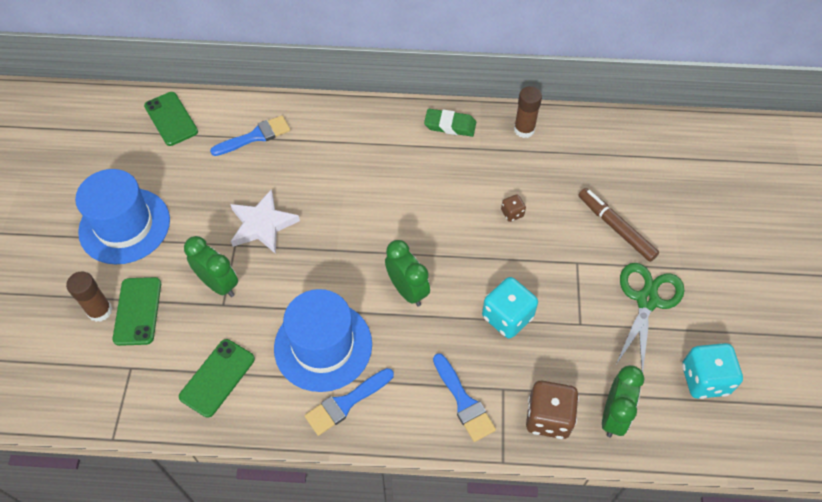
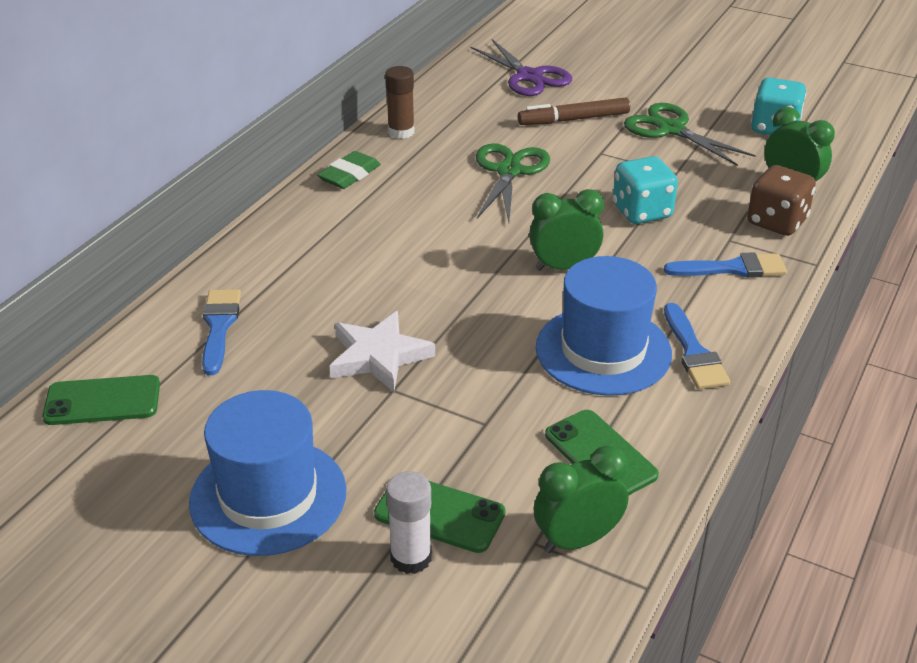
camera: 65 degrees left, 20 degrees down
brown glue stick [66,271,112,322] -> white glue stick [386,471,432,574]
green clock [184,236,238,297] -> green clock moved to [534,446,628,553]
brown dice [501,195,526,222] -> green scissors [476,143,550,222]
none -> purple scissors [470,39,572,96]

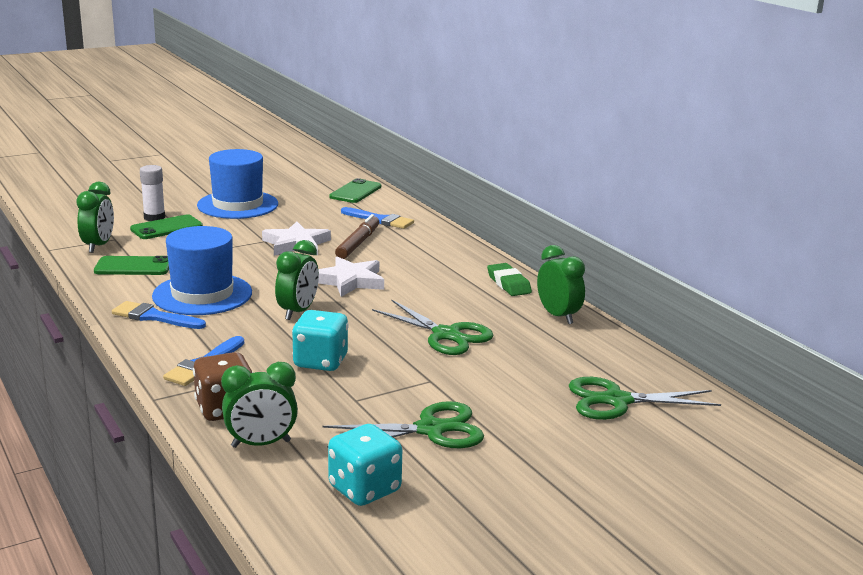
camera: 120 degrees right, 15 degrees down
brown glue stick [385,66,414,139] -> green clock [537,245,585,324]
purple scissors [470,39,572,96] -> green scissors [569,377,721,420]
brown marker [518,97,630,125] -> brown marker moved to [335,214,379,259]
none -> white star [318,257,384,297]

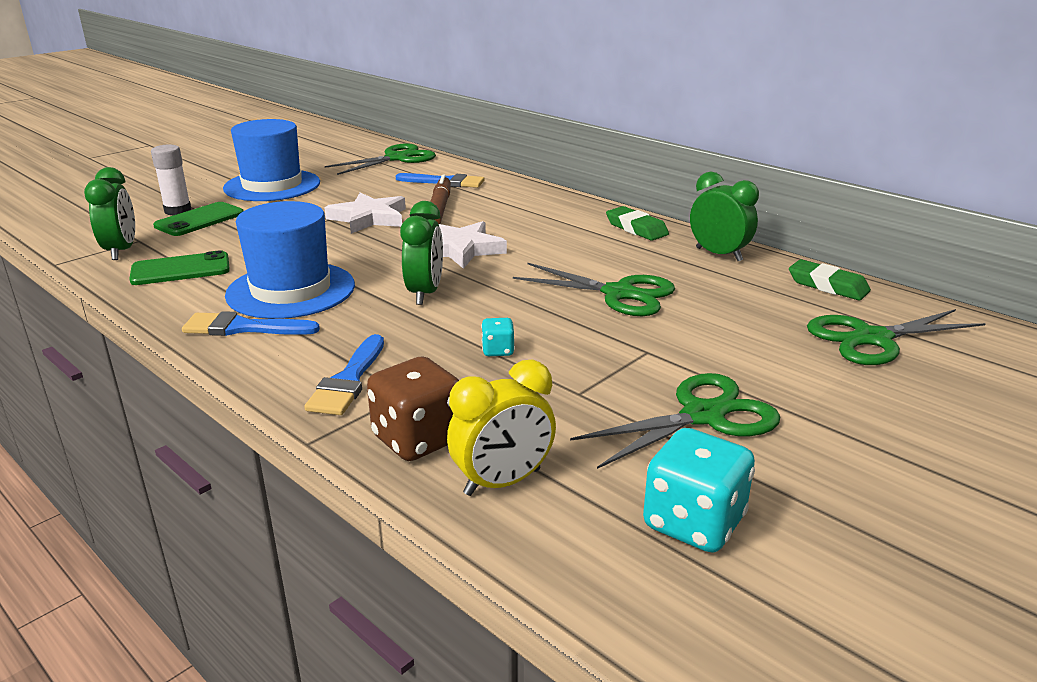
camera: 15 degrees left, 5 degrees up
green clock [221,362,298,448] -> yellow clock [447,360,556,496]
turquoise dice [292,310,349,371] -> turquoise dice [481,318,515,356], size x0.50
green phone [329,178,381,203] -> green scissors [325,143,436,175]
none -> green eraser [789,259,871,300]

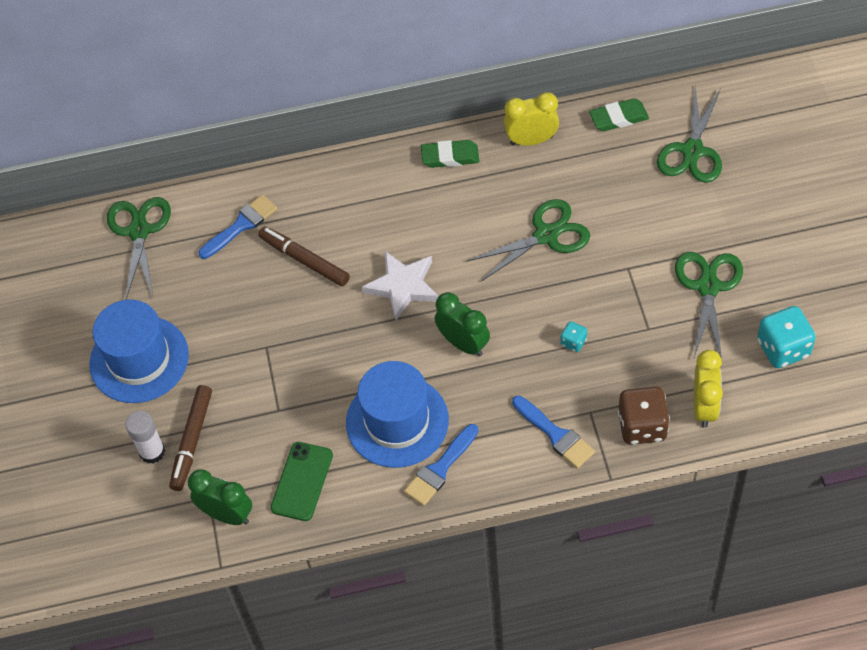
camera: 50 degrees left, 30 degrees up
green phone [153,202,243,236] -> brown marker [169,385,212,491]
white star [324,192,406,234] -> none
green clock [690,172,759,262] -> yellow clock [504,92,559,146]

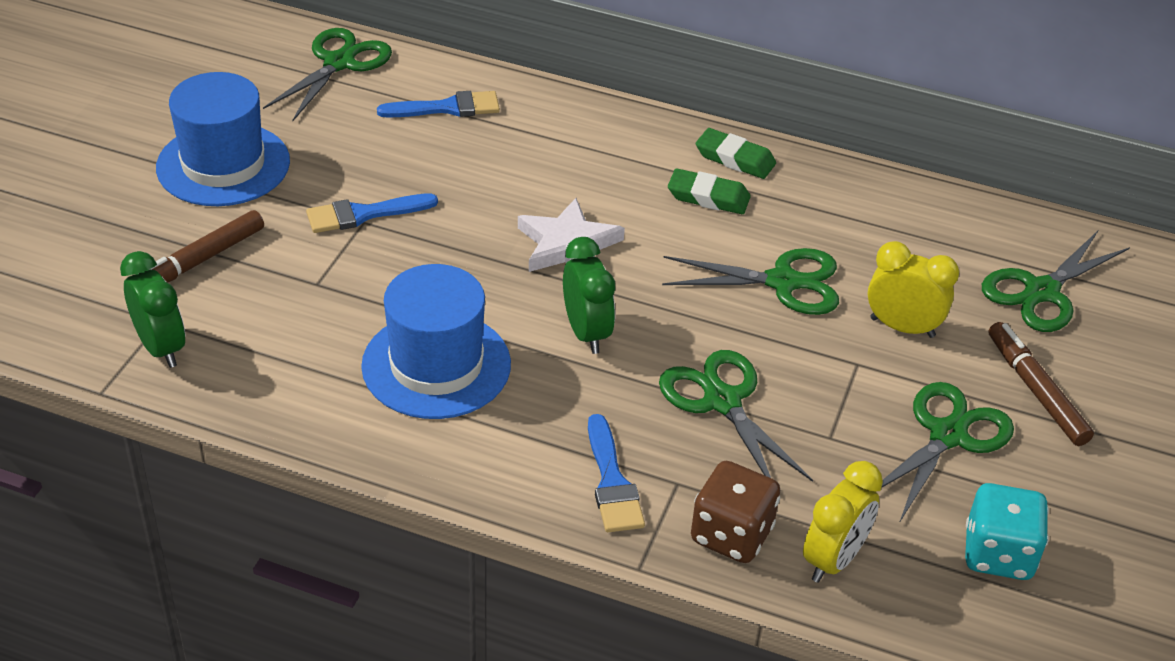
camera: 25 degrees right, 15 degrees down
white glue stick [125,411,165,464] -> none
brown marker [258,227,350,286] -> brown marker moved to [988,322,1094,446]
green phone [270,442,333,521] -> none
blue brush [404,424,479,506] -> blue brush moved to [306,193,438,233]
yellow clock [504,92,559,146] -> yellow clock moved to [868,241,959,338]
turquoise dice [561,321,587,352] -> green scissors [659,350,813,482]
green eraser [589,98,649,131] -> green eraser moved to [668,168,751,214]

